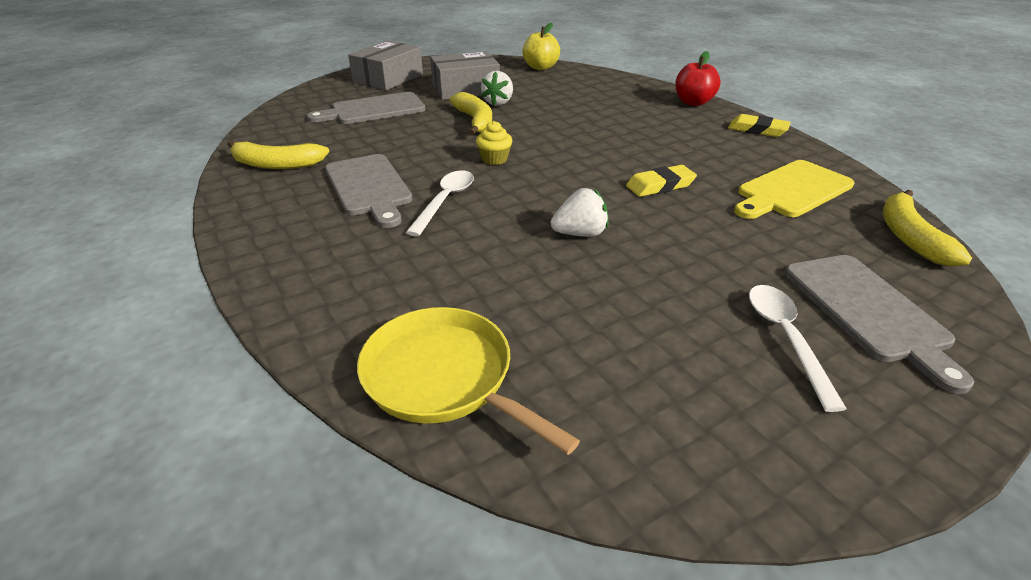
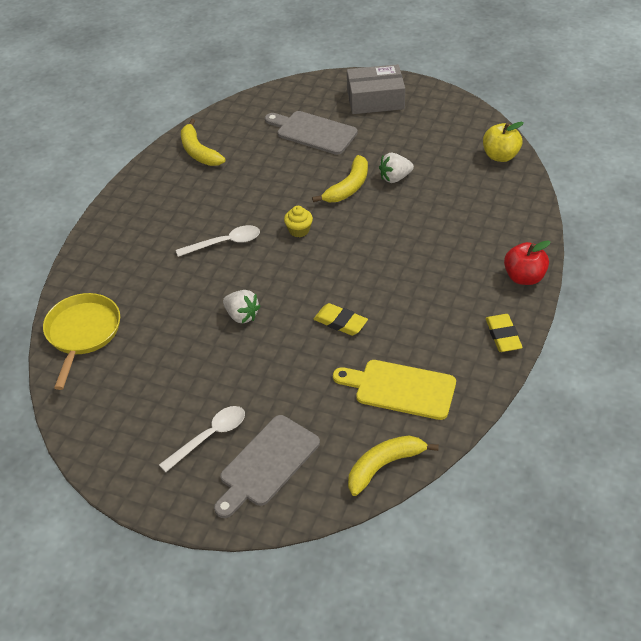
camera: 55 degrees right, 10 degrees up
grey cutting board [325,154,413,228] -> none
grey box [430,51,500,100] -> none

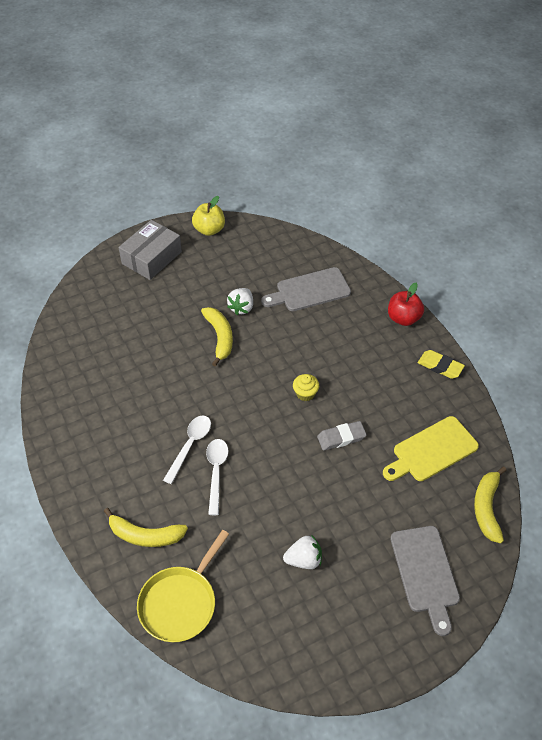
camera: 50 degrees left, 5 degrees up
yellow pan [43,293,120,390] -> yellow pan turned 105 degrees counterclockwise [137,530,229,642]
white spoon [159,406,245,472] -> white spoon moved to [206,439,228,515]
yellow banana [181,119,225,166] -> yellow banana moved to [104,508,188,547]
white strawberry [223,290,260,323] -> white strawberry moved to [283,535,322,569]
grey cutting board [265,111,358,155] -> grey cutting board moved to [261,267,351,311]
yellow cupcake [284,206,313,237] -> yellow cupcake moved to [293,374,319,401]
yellow eraser [314,303,368,336] -> grey eraser [317,421,367,451]
yellow apple [483,122,524,162] -> yellow apple moved to [192,196,225,236]

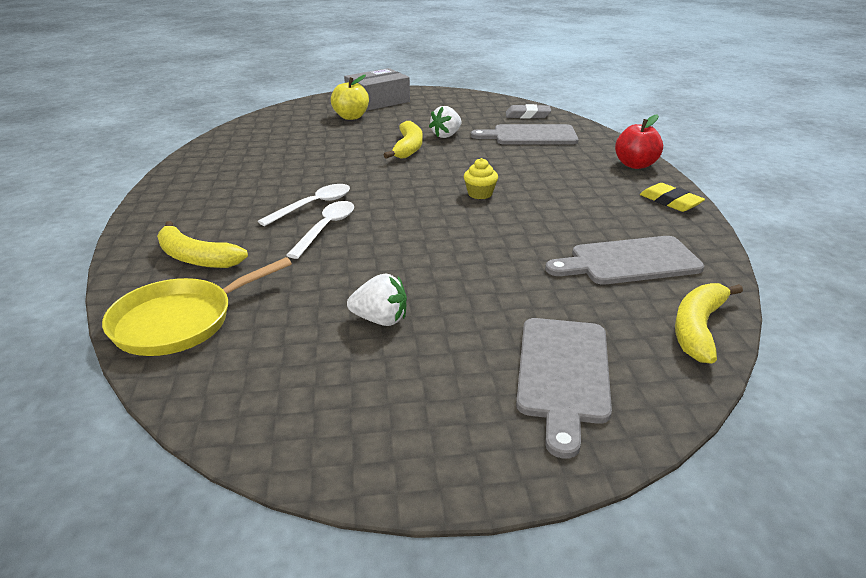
camera: 20 degrees right, 20 degrees down
yellow apple [192,196,225,236] -> yellow apple moved to [331,74,369,120]
grey eraser [317,421,367,451] -> grey eraser moved to [506,104,551,119]
yellow cutting board [383,416,479,481] -> grey cutting board [545,236,704,285]

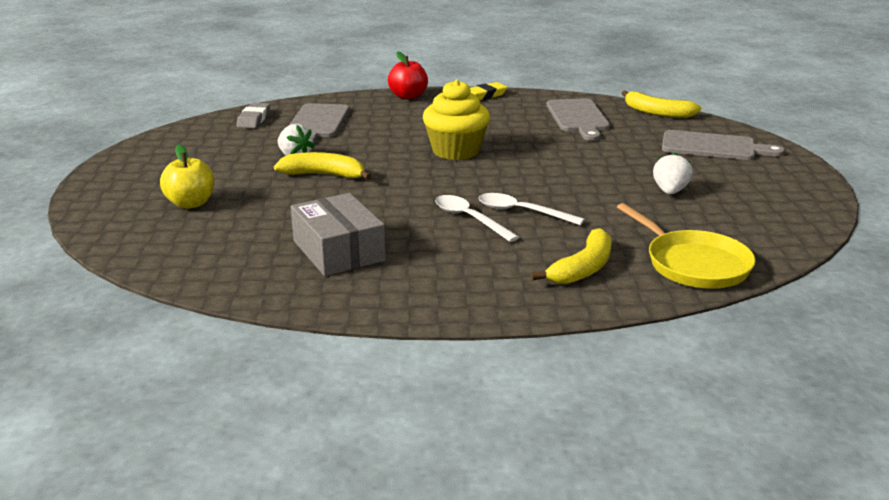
camera: 85 degrees left, 5 degrees down
grey box [344,68,410,111] -> grey box moved to [291,193,386,276]
yellow cupcake [464,158,498,199] -> yellow cupcake [423,80,490,160], size x2.08

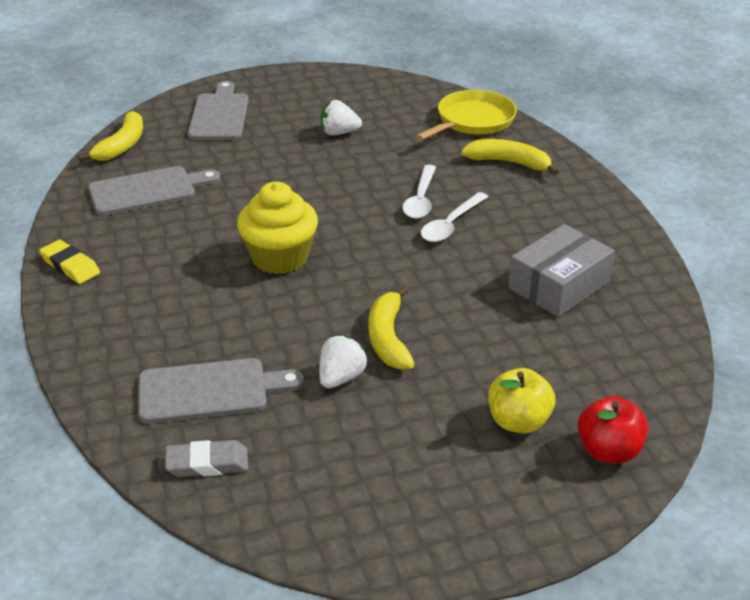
camera: 105 degrees left, 10 degrees up
red apple [388,51,428,100] -> red apple moved to [577,396,648,463]

